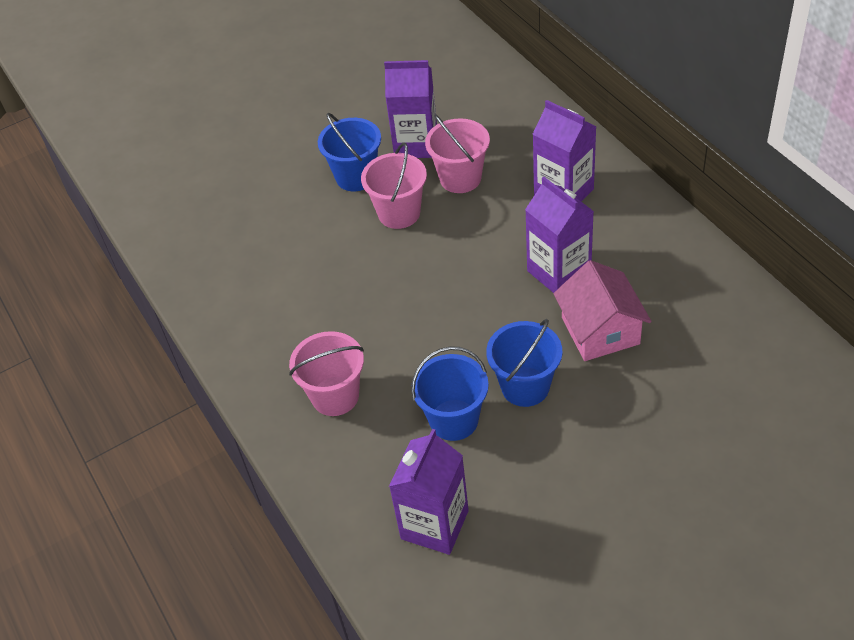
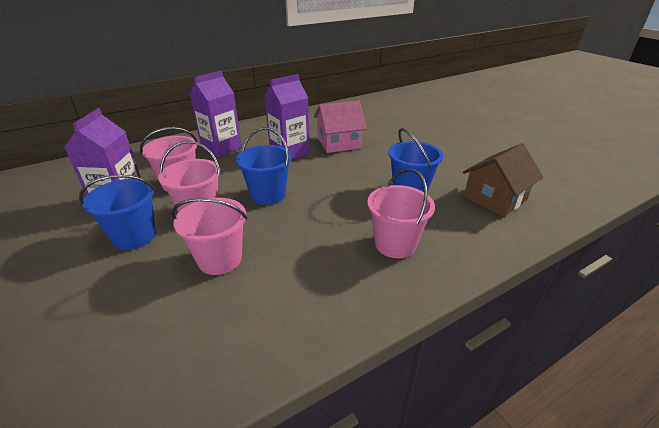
camera: 95 degrees left, 15 degrees down
purple carton [389,429,469,555] -> brown house [463,143,543,217]
blue bucket [486,319,562,407] -> blue bucket moved to [236,127,292,205]
none -> pink bucket [172,198,247,275]

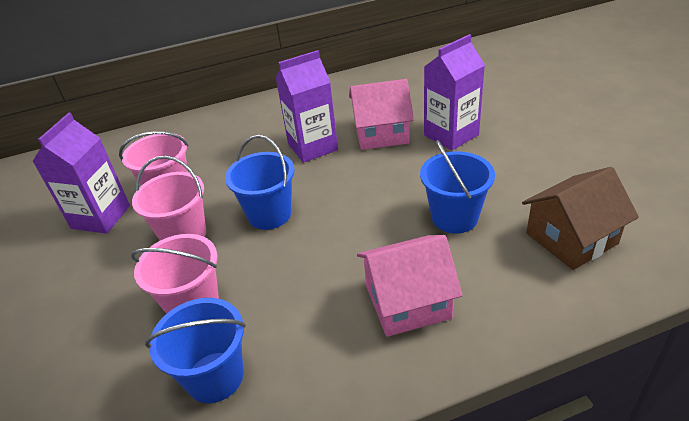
camera: 15 degrees right, 5 degrees up
blue bucket [79,175,156,250] -> blue bucket moved to [145,298,246,403]
purple carton [189,71,242,157] -> purple carton moved to [424,34,485,150]
pink bucket [367,169,435,258] -> pink house [357,235,463,337]

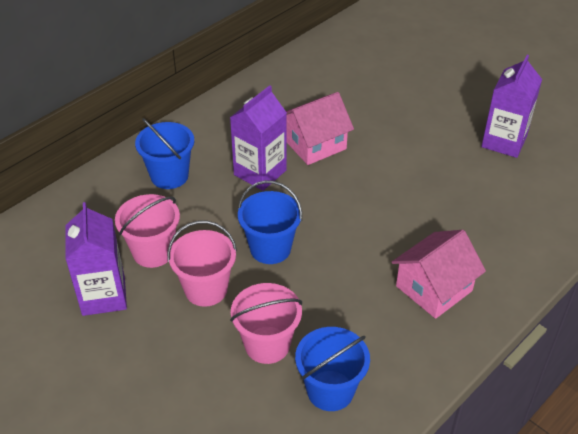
camera: 30 degrees left, 5 degrees up
blue bucket [420,140,495,234] -> blue bucket moved to [135,118,194,189]
purple carton [424,34,485,150] -> purple carton moved to [481,55,542,158]
brown house [522,167,639,270] -> none

